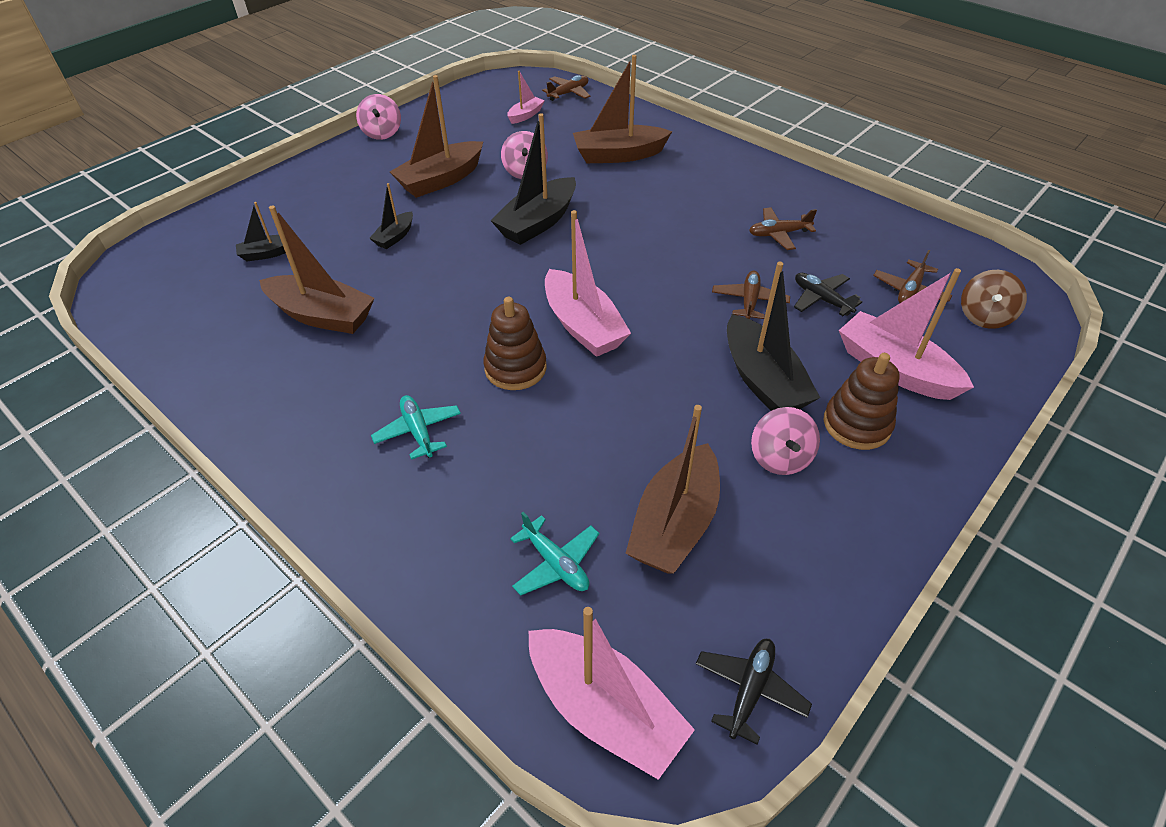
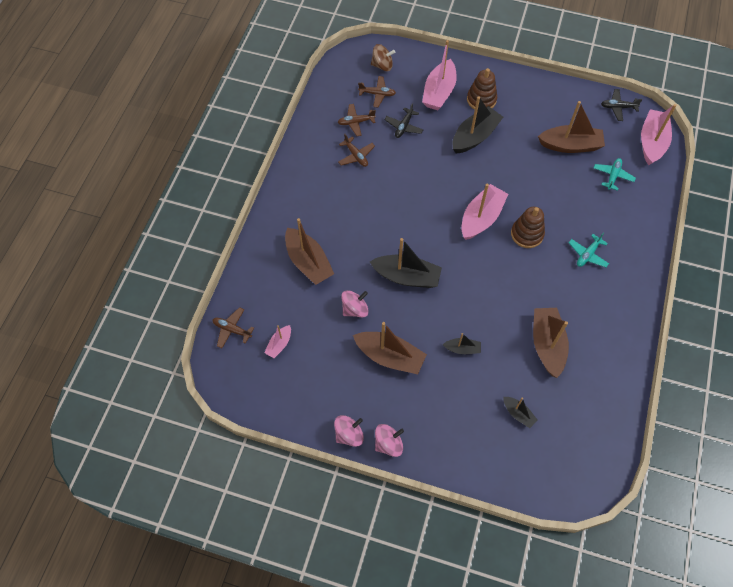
camera: 115 degrees left, 15 degrees up
pink boat [507,71,545,124] -> pink boat turned 75 degrees counterclockwise [264,325,291,358]
brown plane [712,271,790,319] -> brown plane moved to [338,104,376,136]
pink spinning top [751,407,820,475] -> pink spinning top moved to [375,424,404,457]

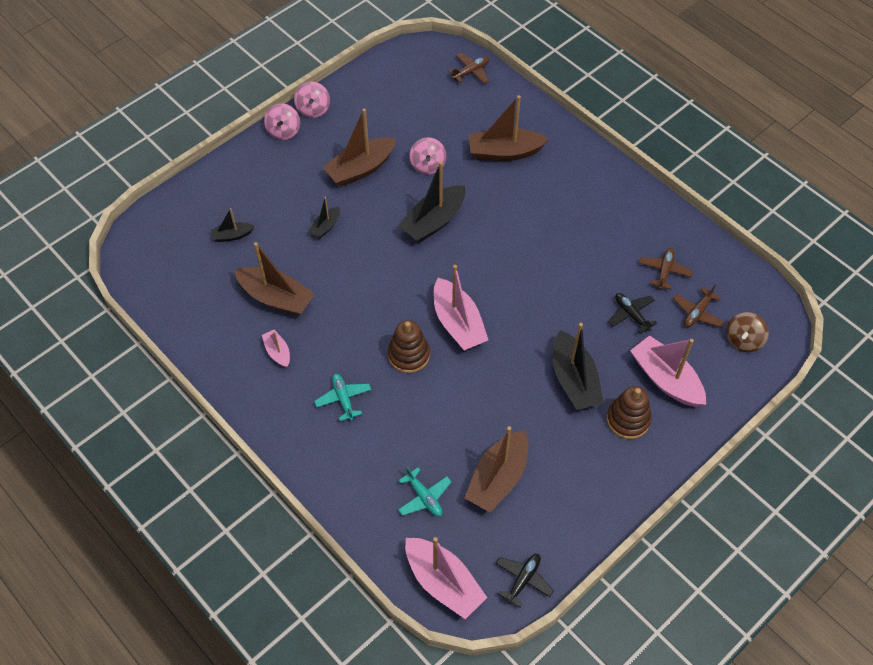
camera: 120 degrees right, 5 degrees down
pink boat [264,325,291,358] -> pink boat moved to [262,330,290,368]
brown plane [338,134,375,167] -> none

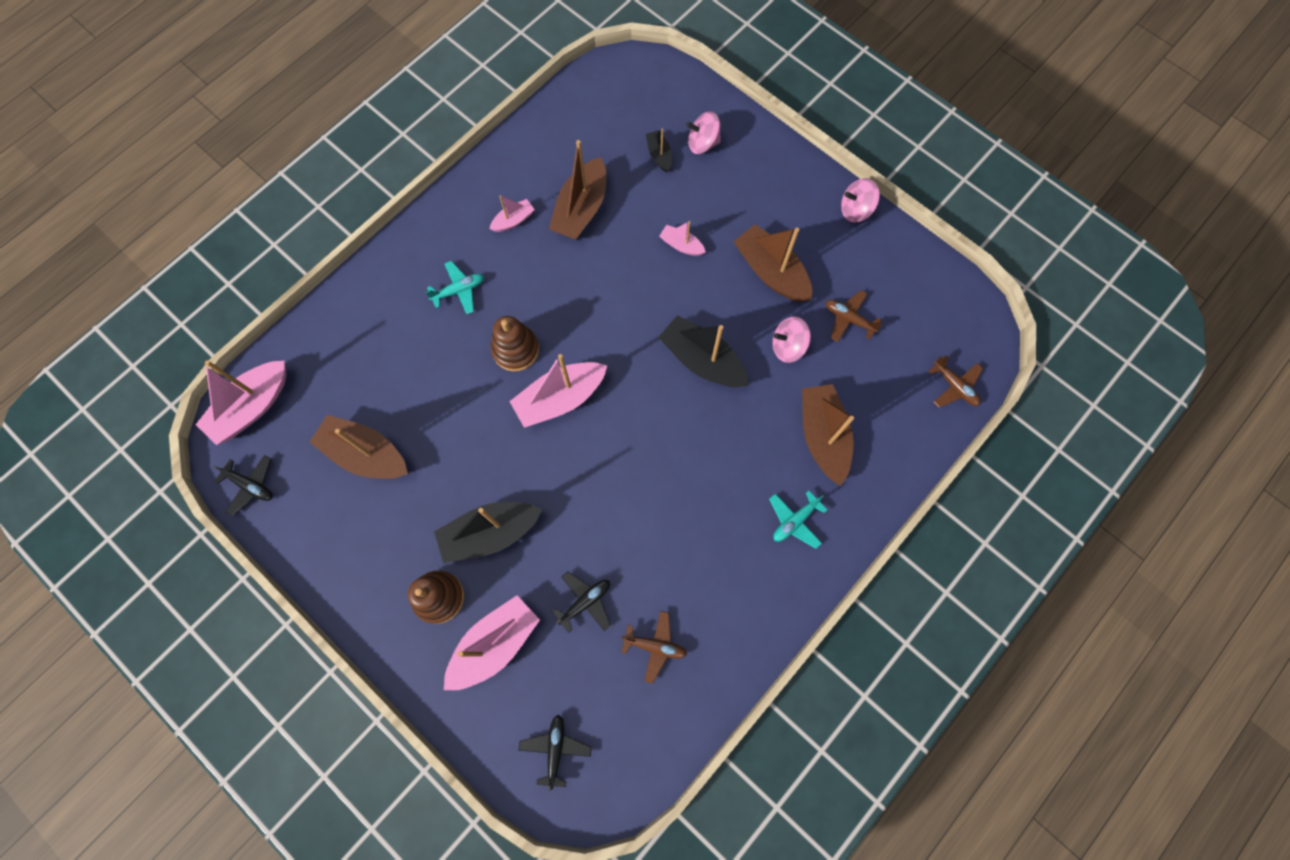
camera: 85 degrees right, 15 degrees up
pink spinning top [264,103,300,140] -> pink spinning top moved to [686,112,721,154]
black boat [308,197,340,239] -> pink boat [659,221,706,256]
turquoise plane [398,467,451,516] -> turquoise plane moved to [769,491,827,549]
brown plane [673,285,724,327] -> brown plane moved to [826,290,882,342]
brown spinning top [726,312,769,352] -> black plane [519,715,592,792]

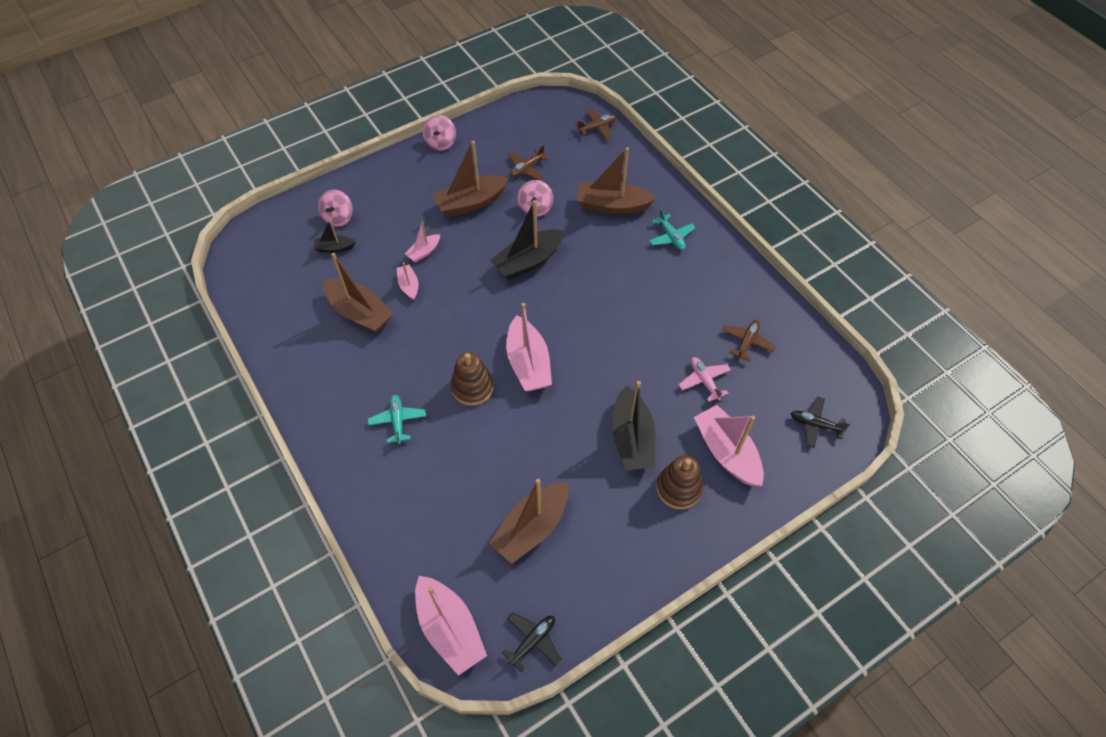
camera: 75 degrees left, 15 degrees down
pink boat [490,195,535,232] -> pink boat moved to [397,262,418,300]
black plane [552,572,611,633] -> pink plane [679,357,731,402]

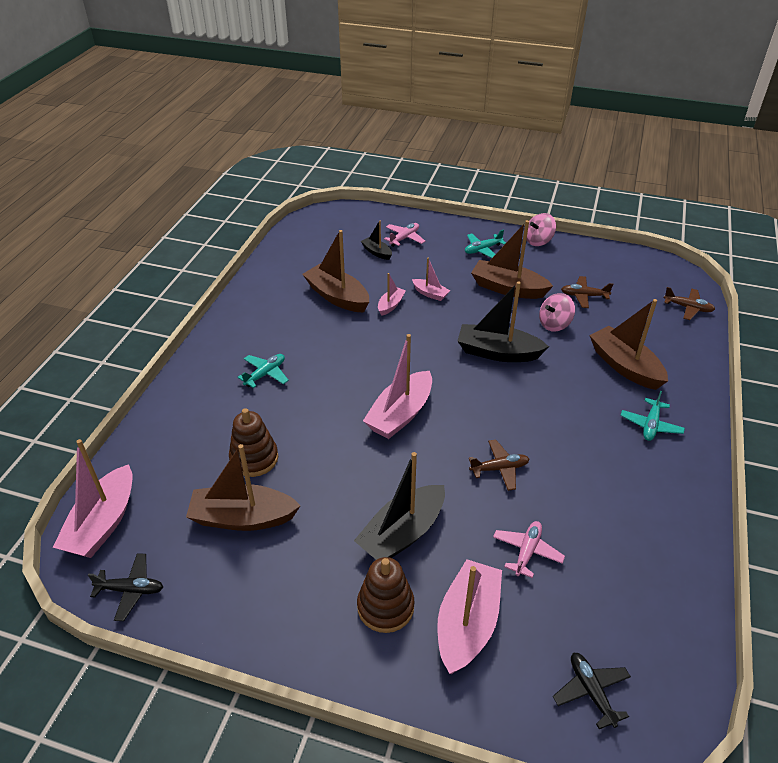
camera: 50 degrees right, 15 degrees down
pink spinning top [318,190,353,227] -> pink plane [384,223,425,247]
brown boat [323,253,394,333] -> brown boat turned 135 degrees clockwise [302,230,369,313]
pink boat [405,221,440,263] -> pink boat turned 150 degrees counterclockwise [412,258,450,301]
brown stacking toy [451,352,494,406] -> brown stacking toy moved to [229,408,278,477]
brown plane [722,320,775,362] -> brown plane moved to [469,439,529,491]
none -> turquoise plane [465,229,506,258]

